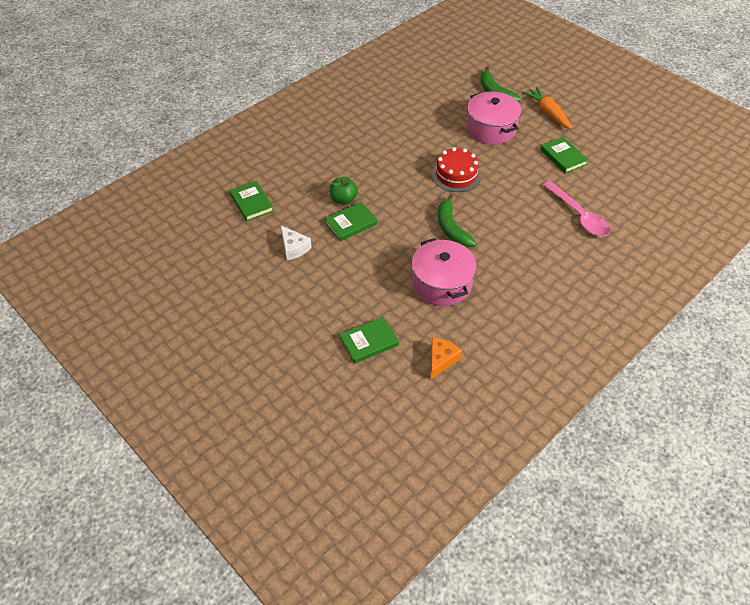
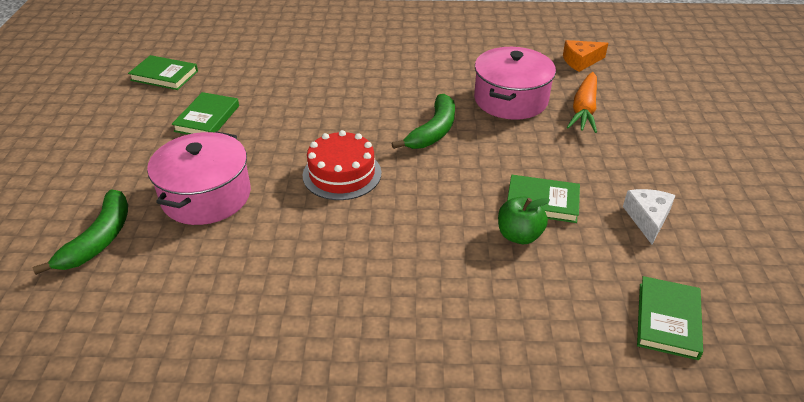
camera: 135 degrees left, 10 degrees down
green book [340,317,399,364] -> green book moved to [128,55,198,90]
orange carrot [522,87,572,129] -> orange carrot moved to [567,72,597,133]
pink spoon [543,181,610,237] -> none

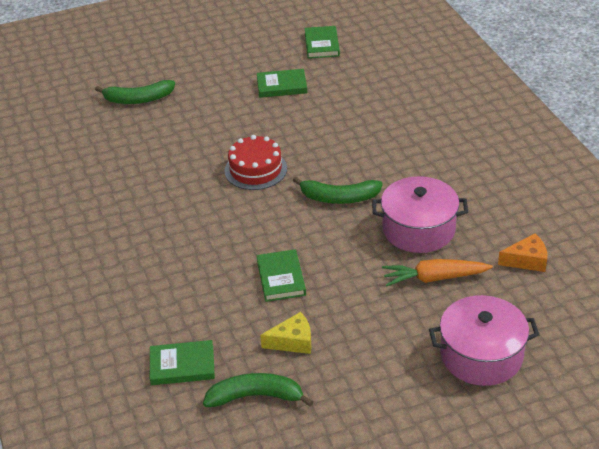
camera: 70 degrees right, 0 degrees up
pink pot [147,131,251,225] -> pink pot moved to [429,295,539,386]
green apple [498,197,550,244] -> none
orange cheese [563,40,608,72] -> orange cheese turned 120 degrees clockwise [498,233,547,272]
white cheese [623,189,676,244] -> yellow cheese [260,312,311,354]
none -> green banana [203,373,313,407]

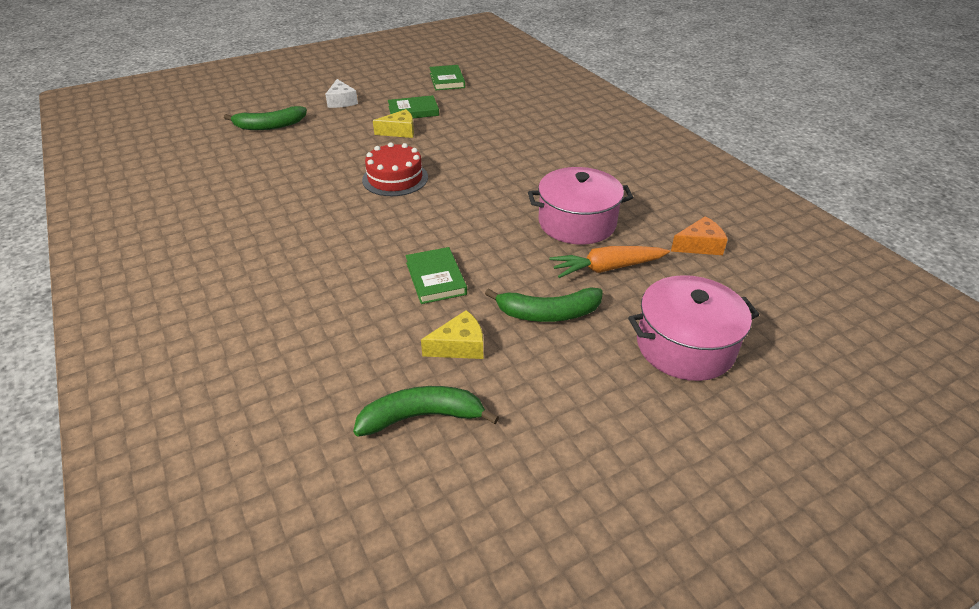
camera: 10 degrees left, 0 degrees up
green book [150,340,215,385] -> none
green banana [293,177,383,204] -> green banana moved to [485,288,603,322]
none -> white cheese [325,79,358,108]
none -> yellow cheese [373,109,414,138]

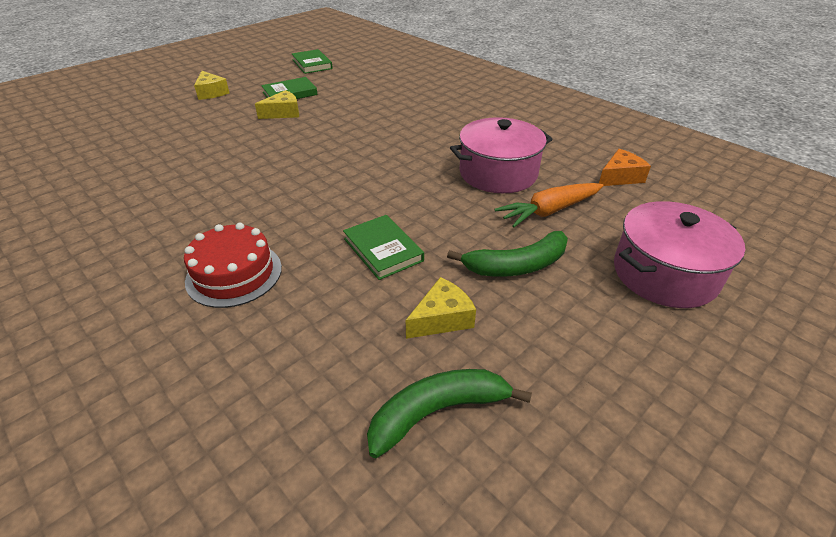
camera: 15 degrees left, 0 degrees up
green banana [224,106,307,130] -> none
white cheese [325,79,358,108] -> yellow cheese [194,71,229,100]
red cake [362,142,428,196] -> red cake moved to [184,222,282,308]

